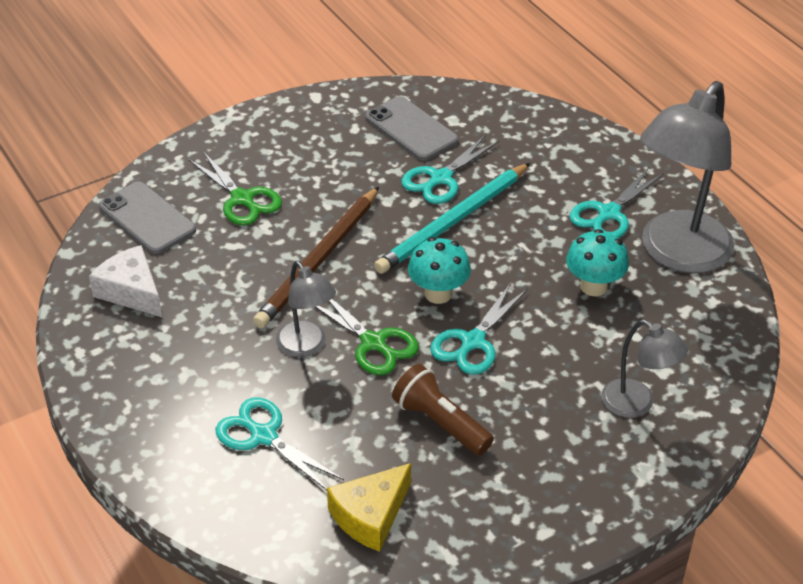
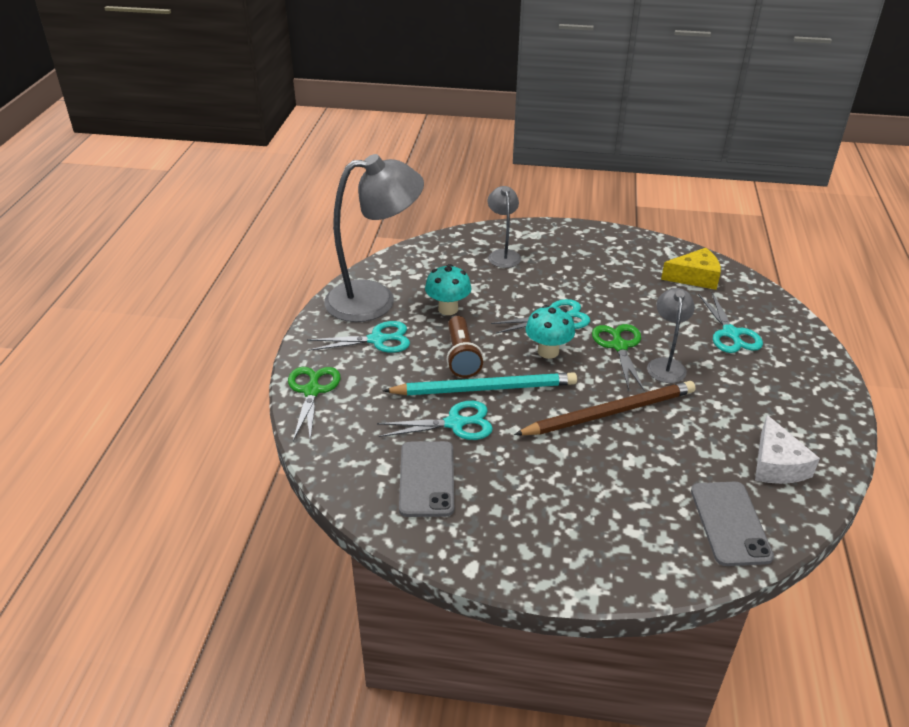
camera: 140 degrees left, 5 degrees down
green scissors [188,151,282,225] -> green scissors moved to [288,367,340,441]
brown flashlight [392,364,494,456] -> brown flashlight moved to [446,316,483,378]

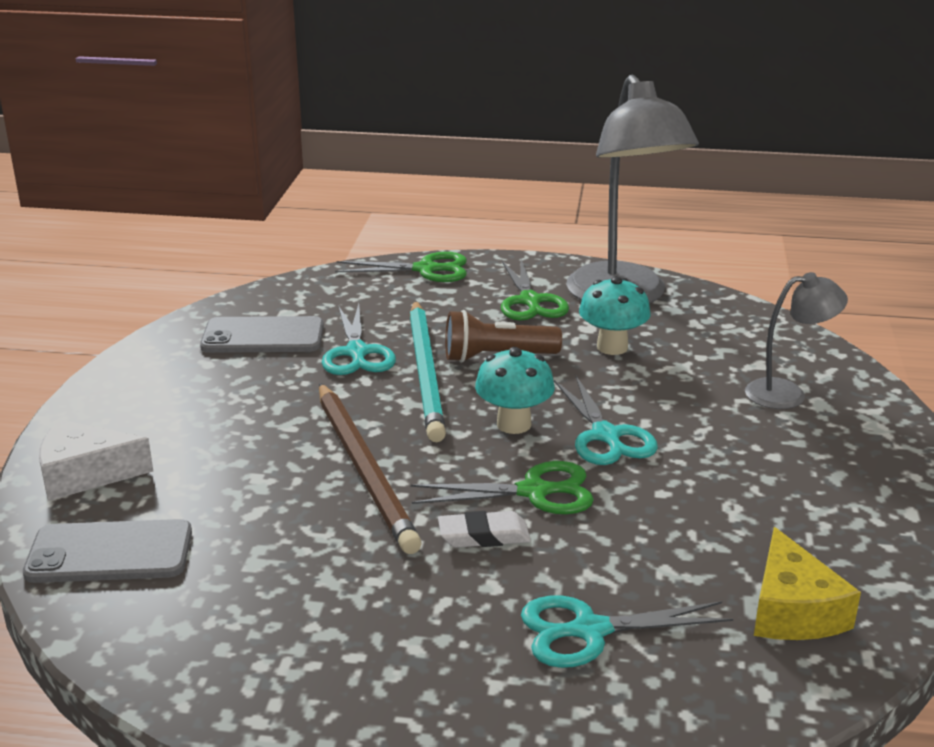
camera: 90 degrees right, 10 degrees down
turquoise scissors [307,321,410,353] -> green scissors [501,259,569,321]
grey lamp [647,288,695,383] -> white eraser [438,511,531,548]
white cheese [755,415,820,484] -> white cheese moved to [39,420,153,501]

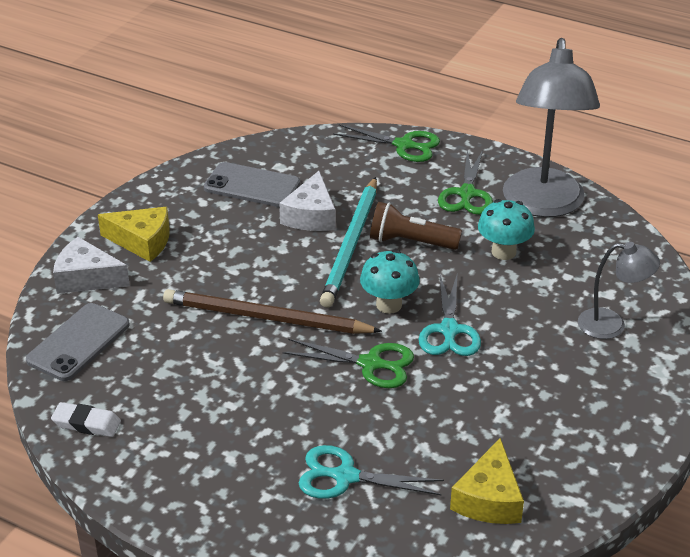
camera: 20 degrees right, 10 degrees up
grey phone [23,519,192,583] -> grey phone turned 75 degrees counterclockwise [26,303,130,381]
brown pencil [319,383,422,554] -> brown pencil turned 105 degrees clockwise [163,289,382,334]
turquoise scissors [322,304,396,375] -> white cheese [279,171,336,231]
white eraser [438,511,531,548] -> white eraser moved to [51,402,121,437]
none -> yellow cheese [98,207,170,262]

